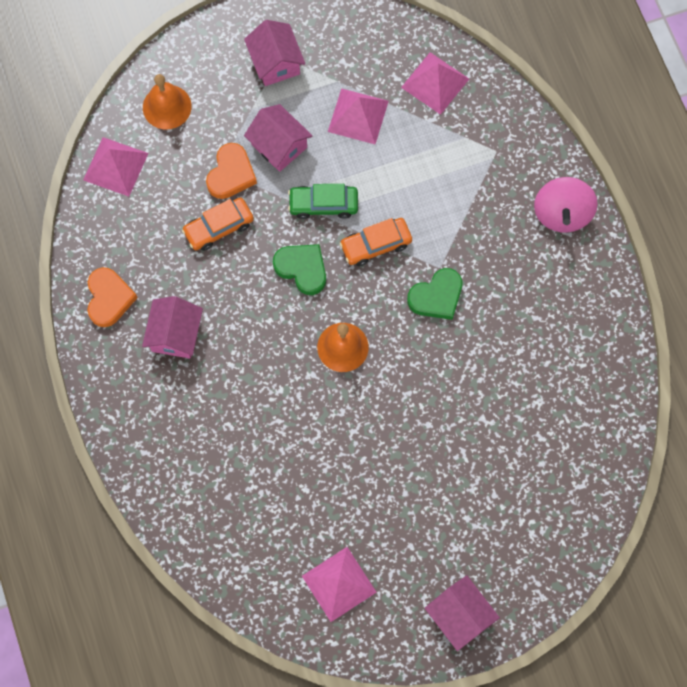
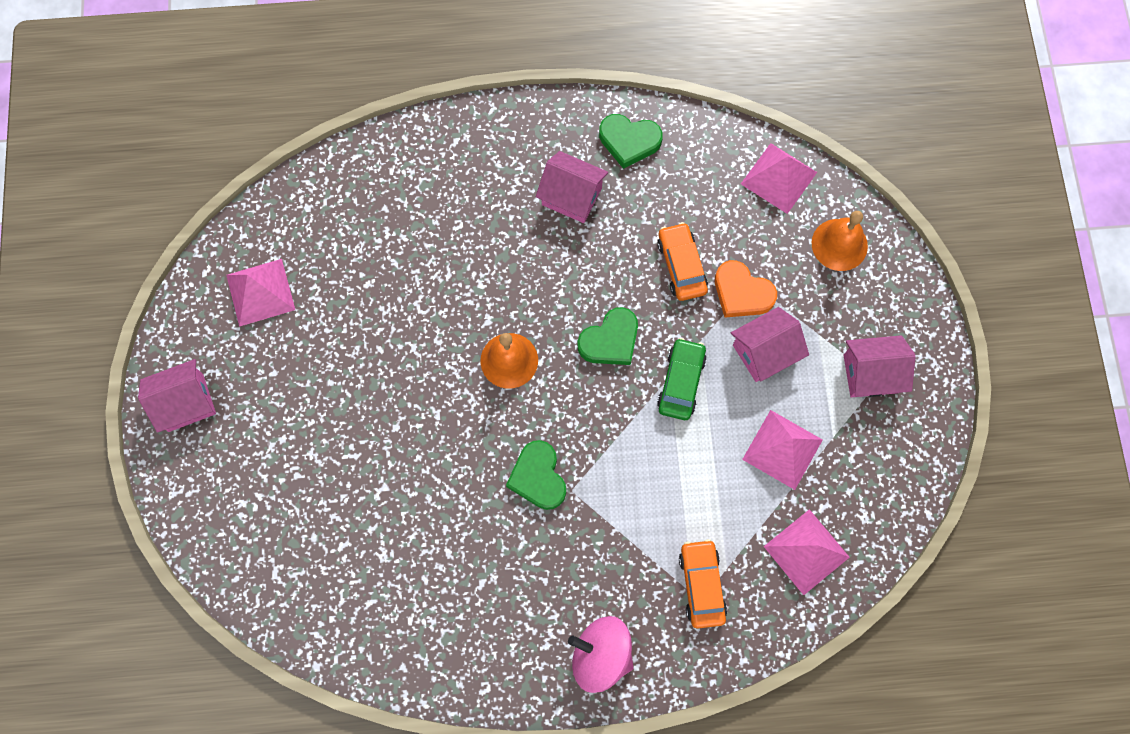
camera: 105 degrees right, 0 degrees up
orange heart [87,267,138,327] -> green heart [599,114,663,169]
orange car [339,218,412,266] -> orange car moved to [679,539,727,629]

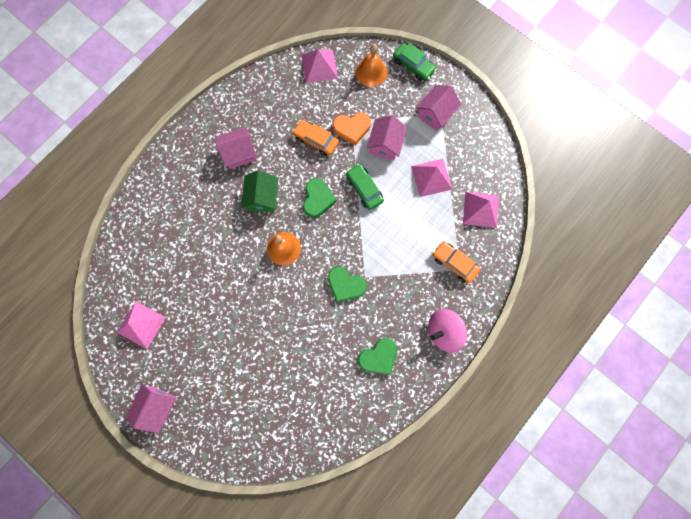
camera: 45 degrees left, 5 degrees up
green heart [599,114,663,169] -> green heart moved to [358,338,397,375]
none -> green house [241,171,278,212]
none -> green car [393,43,437,81]

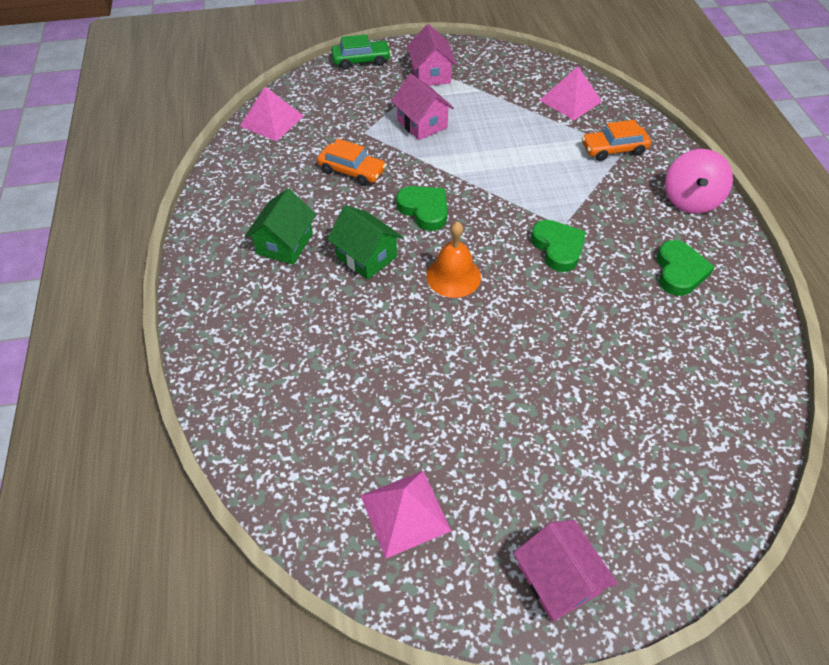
camera: 50 degrees left, 25 degrees down
pink house [216,127,257,169] -> green house [245,188,316,265]
orange car [292,120,339,156] -> orange car turned 135 degrees counterclockwise [317,139,386,186]
green heart [328,266,367,302] -> green heart turned 90 degrees counterclockwise [531,220,586,272]
orange heart [333,112,371,145] -> none
green car [346,164,384,210] -> none
orange bell [356,44,388,87] -> none
pink pyramid [411,159,452,197] -> none

